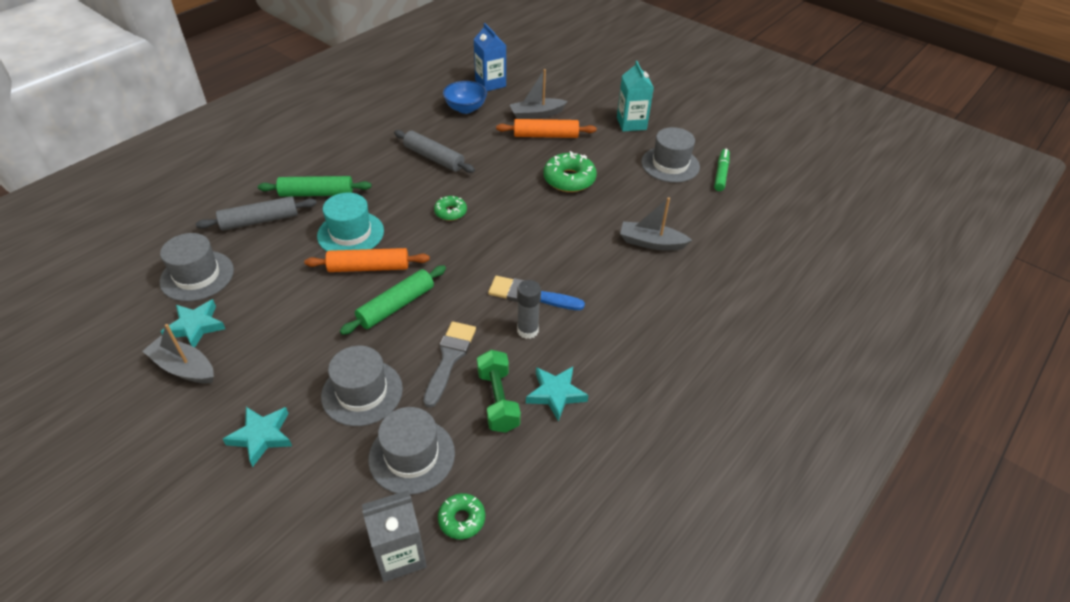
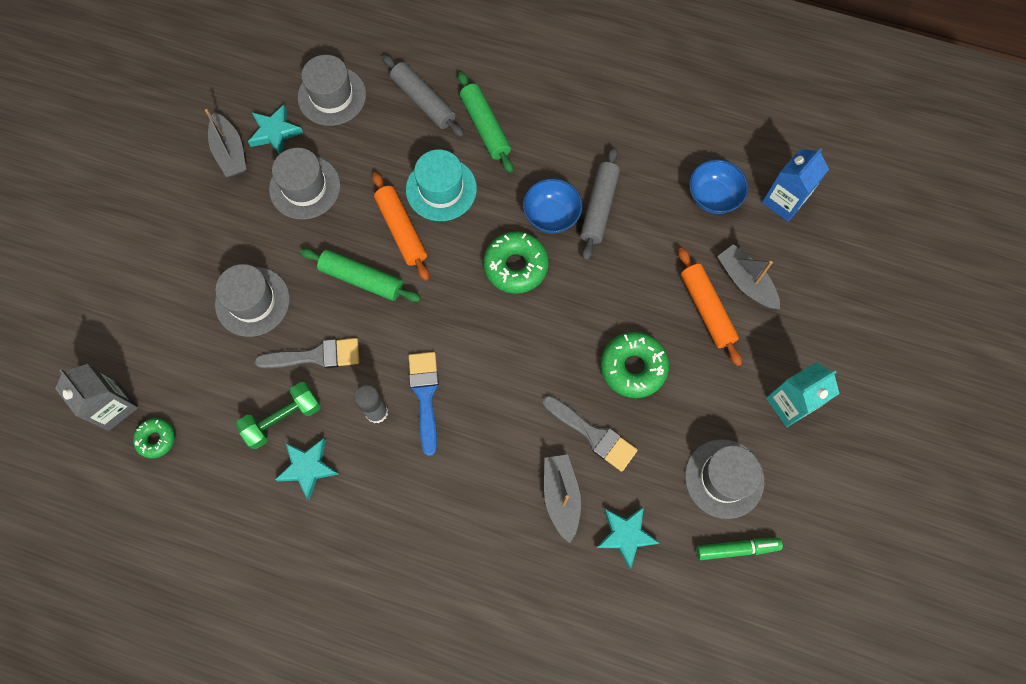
camera: 70 degrees right, 25 degrees up
grey boat [142,324,214,384] -> grey boat turned 150 degrees clockwise [205,109,246,177]
turquoise star [223,407,292,467] -> turquoise star moved to [596,506,659,569]
grey hat [368,407,455,495] -> grey hat moved to [269,148,340,220]
green donut [434,196,467,221] -> green donut [483,232,549,294], size x1.71
none -> blue bowl [523,179,583,234]
none -> grey brush [542,395,638,472]

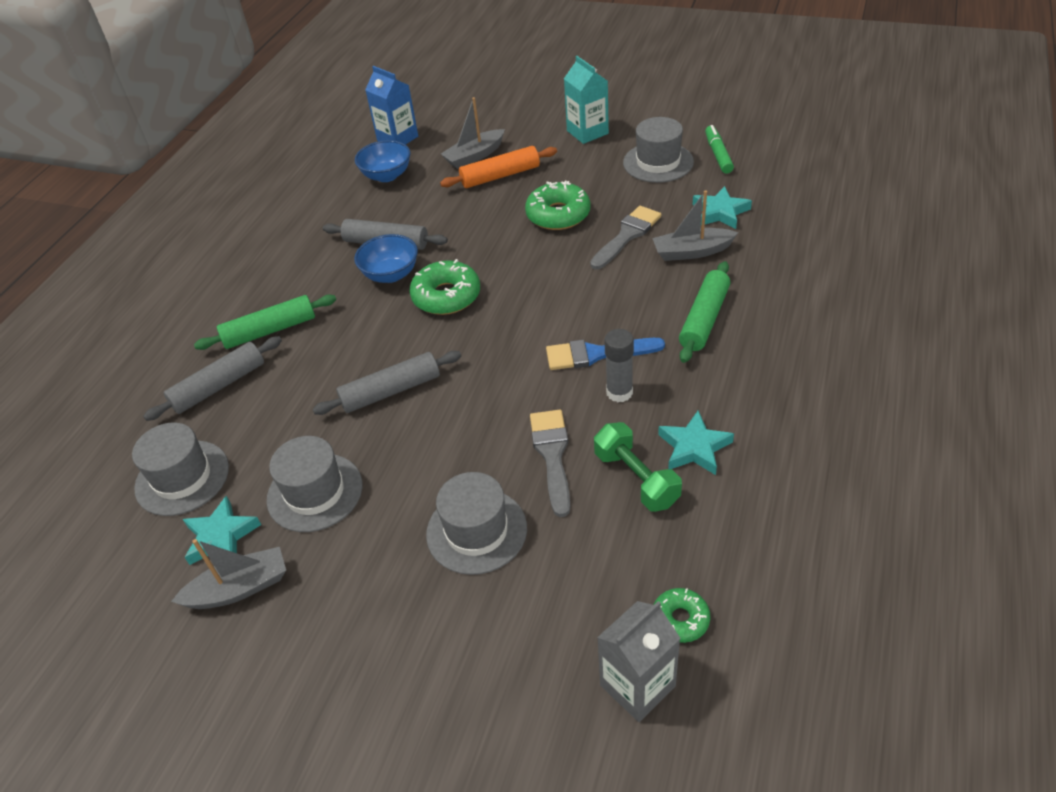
camera: 85 degrees left, 25 degrees down
green rolling pin [300,249,421,302] -> green rolling pin moved to [679,261,730,363]
orange rolling pin [372,172,429,281] -> grey rolling pin [313,351,461,415]
turquoise hat [406,149,477,221] -> none

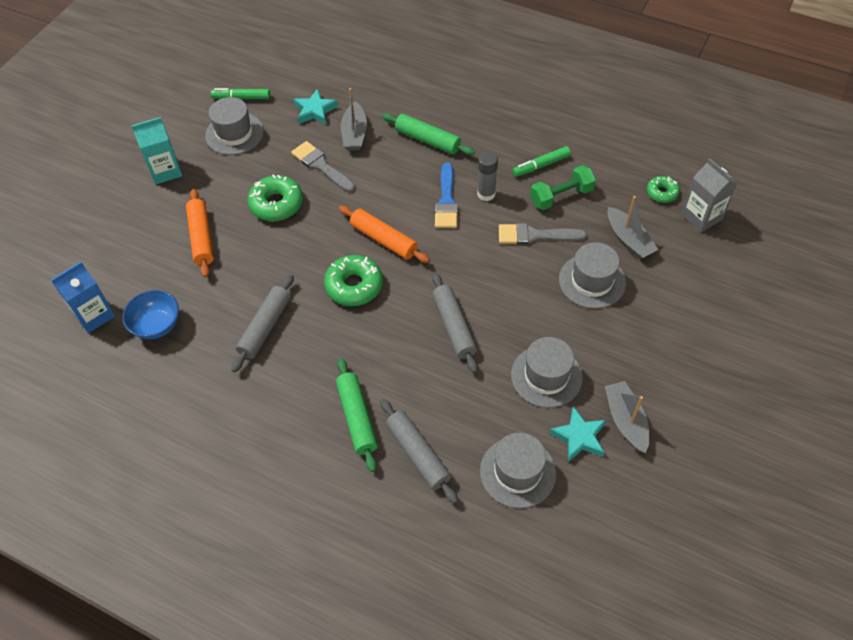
camera: 85 degrees left, 10 degrees up
blue bowl [354,234,418,283] -> none
grey boat [441,97,505,169] -> grey boat moved to [608,196,659,259]
turquoise star [658,411,734,475] -> green marker [513,146,571,177]
none -> orange rolling pin [339,206,430,263]

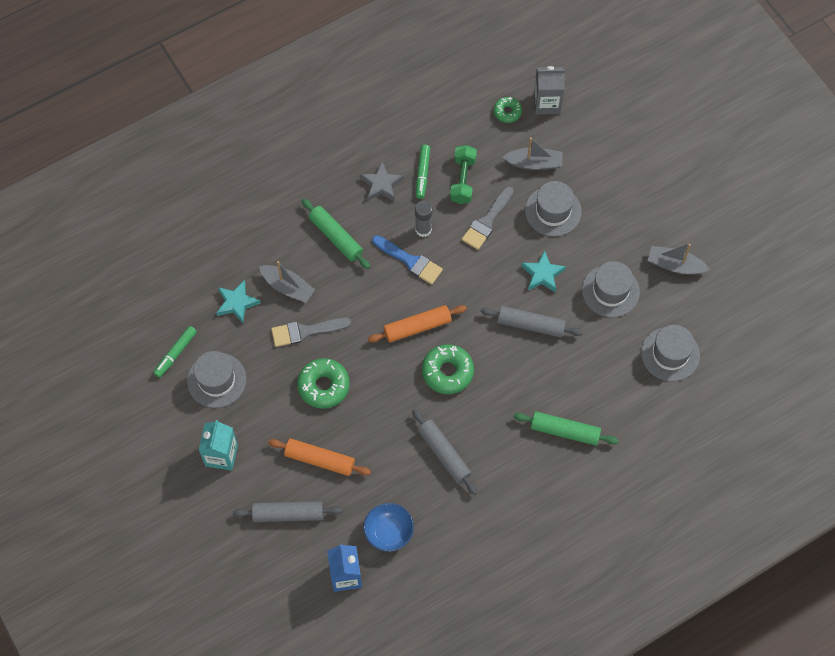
camera: 60 degrees left, 10 degrees up
grey rolling pin [380,399,458,504] -> grey rolling pin moved to [233,501,342,522]
green rolling pin [382,113,475,155] -> green rolling pin turned 75 degrees clockwise [302,199,370,269]
turquoise star [549,407,606,462] -> turquoise star moved to [521,250,566,293]
none -> grey star [360,162,404,202]

